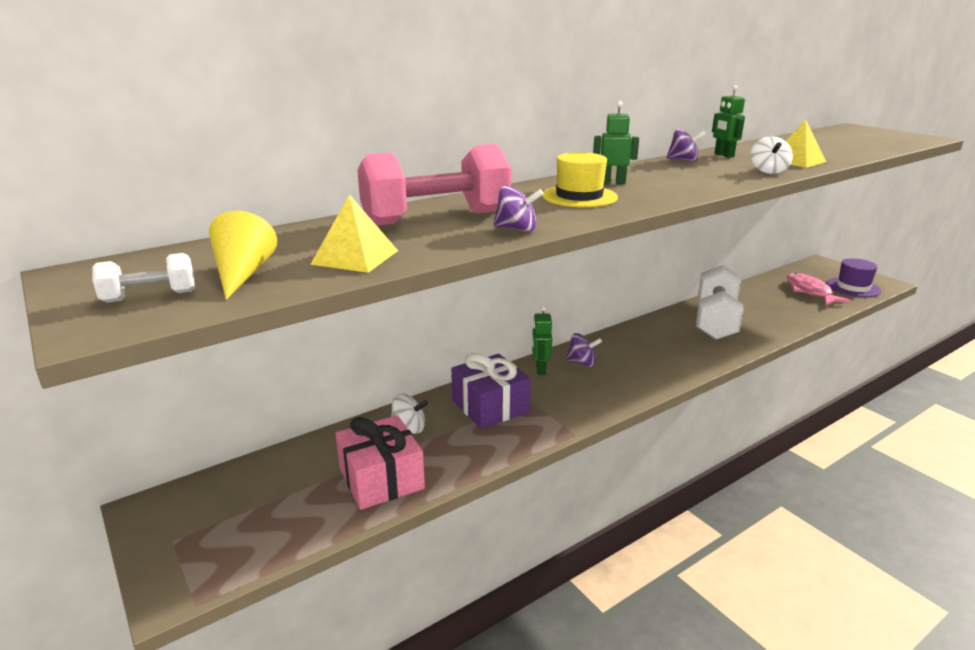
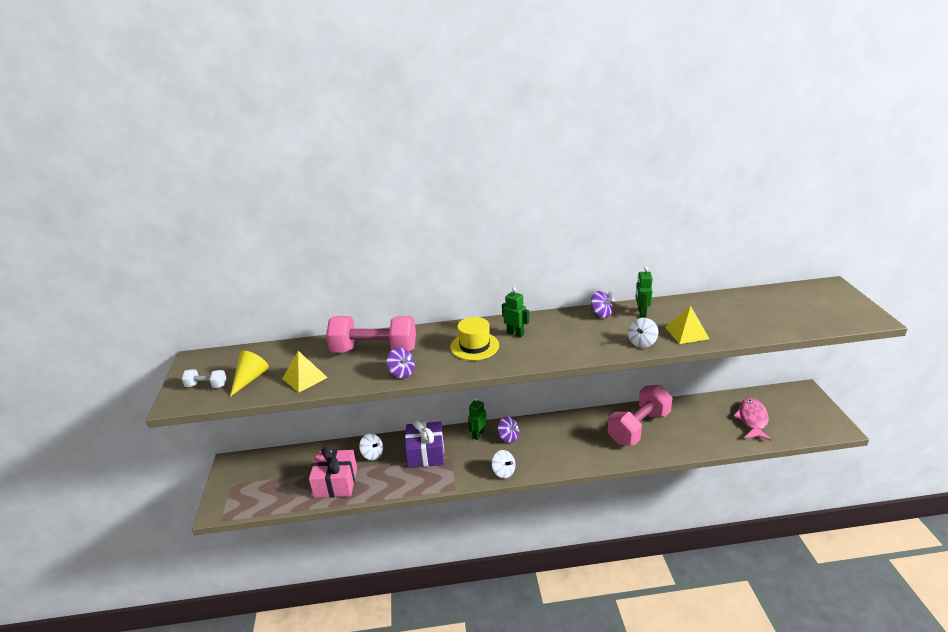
camera: 30 degrees right, 5 degrees up
white dumbbell [696,265,744,340] -> pink dumbbell [608,385,672,445]
purple hat [826,258,881,297] -> none
none -> white spinning top [492,450,516,478]

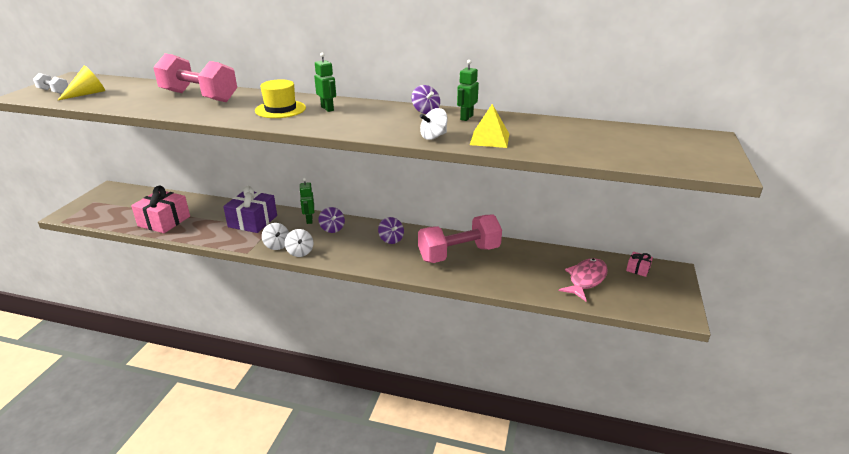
camera: 20 degrees right, 0 degrees up
yellow pyramid [282,351,328,393] -> none
white spinning top [359,434,383,460] -> white spinning top moved to [262,223,289,250]
purple spinning top [386,348,415,378] -> purple spinning top moved to [378,217,404,244]
green robot [468,398,487,440] -> green robot turned 60 degrees counterclockwise [299,178,314,224]
none -> pink gift [626,252,653,277]

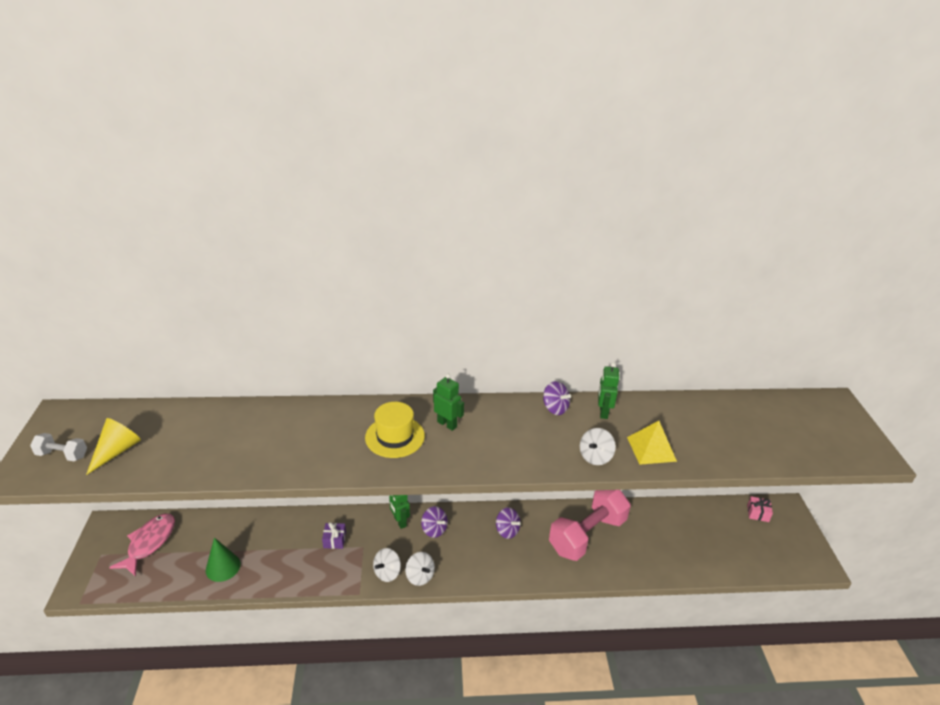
camera: 20 degrees left, 5 degrees up
pink gift [131,185,190,233] -> green cone [206,537,241,582]
pink dumbbell [153,53,237,102] -> none
purple gift [223,186,277,233] -> purple gift [322,522,346,549], size x0.47
white spinning top [262,223,289,250] -> white spinning top turned 90 degrees clockwise [373,548,401,582]
pink fish [559,258,608,301] -> pink fish moved to [109,514,175,577]

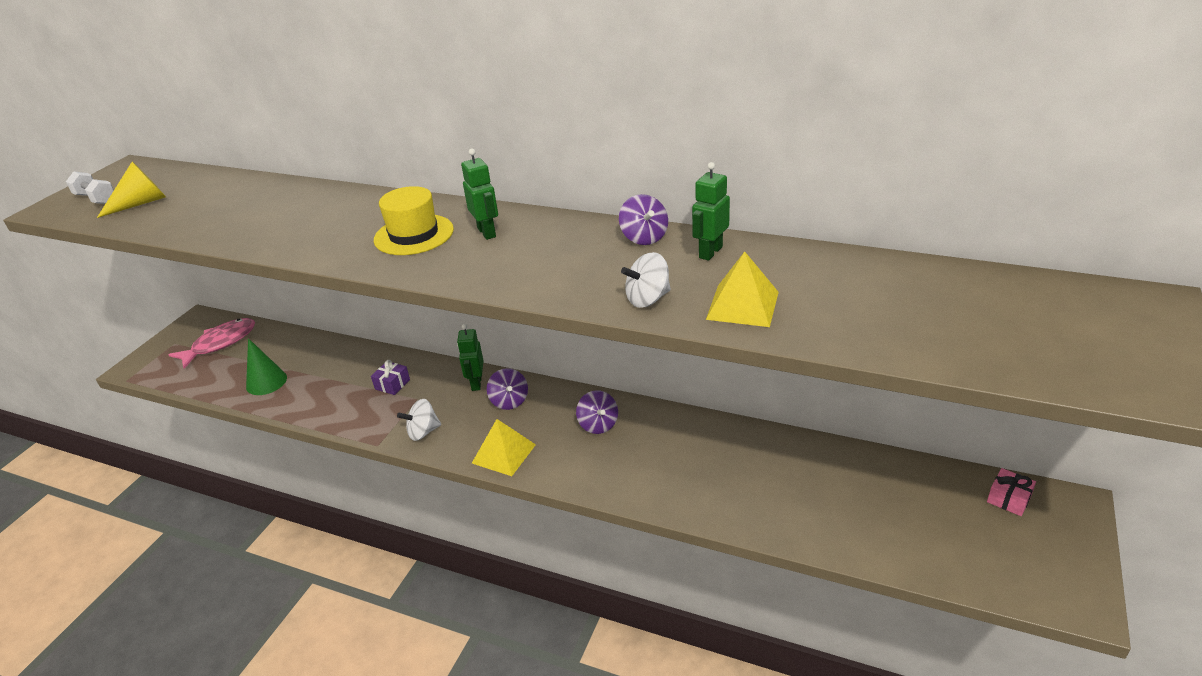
camera: 30 degrees right, 0 degrees up
white spinning top [405,552,435,586] -> none
pink dumbbell [549,490,631,561] -> none
none -> yellow pyramid [472,419,536,476]

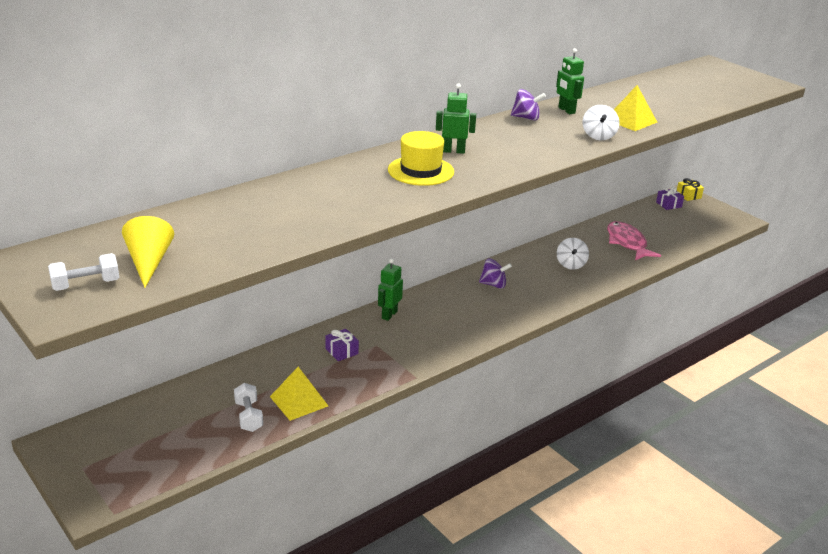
camera: 65 degrees left, 5 degrees down
pink fish [168,318,255,369] -> pink fish moved to [607,221,661,260]
green cone [246,338,287,395] -> white dumbbell [234,383,263,432]
white spinning top [397,399,441,441] -> white spinning top moved to [557,238,589,270]
green robot [457,324,484,391] -> green robot turned 90 degrees clockwise [378,259,403,321]
yellow pyramid [472,419,536,476] -> yellow pyramid moved to [270,367,328,421]
purple spinning top [487,368,528,410] -> none
pink gift [987,468,1036,516] -> purple gift [656,187,684,210]
none -> yellow gift [677,178,704,201]

